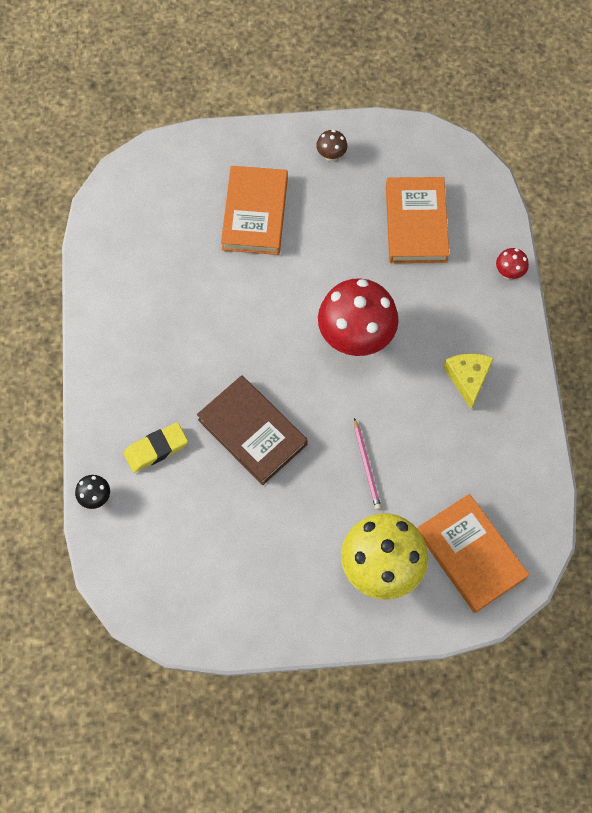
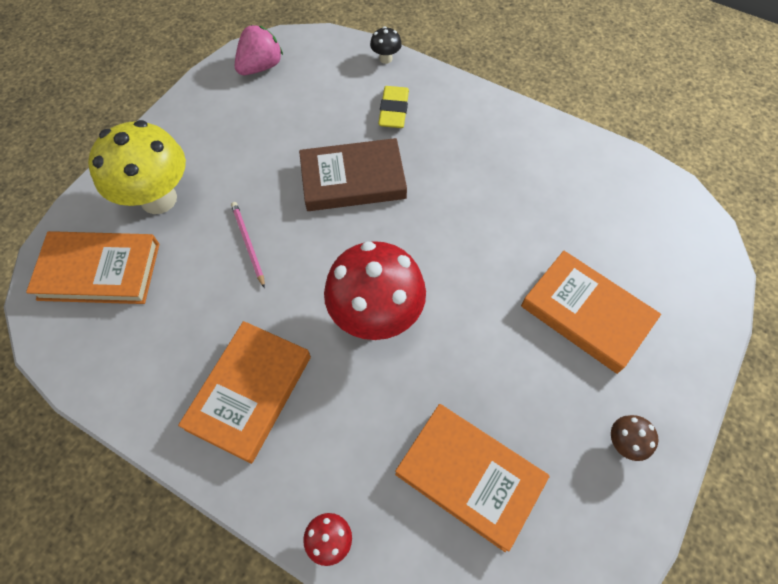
camera: 125 degrees right, 5 degrees down
pink pencil [354,418,381,510] -> pink pencil turned 45 degrees clockwise [231,202,265,288]
yellow cheese [443,353,494,409] -> orange book [178,321,311,464]
none -> pink strawberry [235,25,283,75]

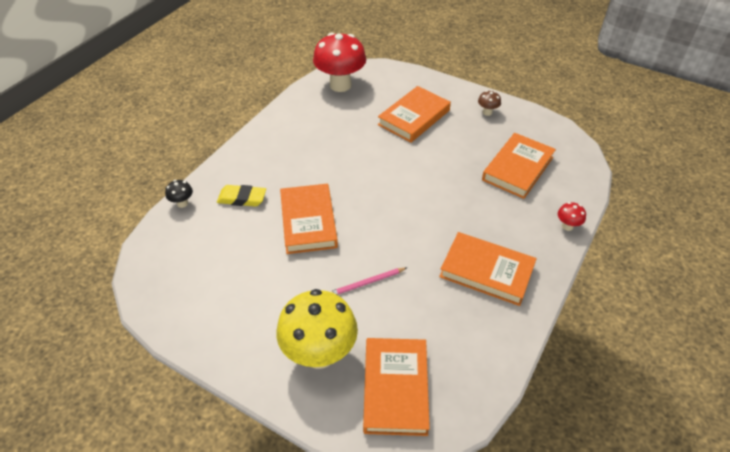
camera: 90 degrees left, 15 degrees down
pink strawberry [235,25,283,75] -> none
brown book [299,138,407,211] -> orange book [280,184,338,254]
red mushroom [324,241,426,340] -> red mushroom moved to [313,33,366,92]

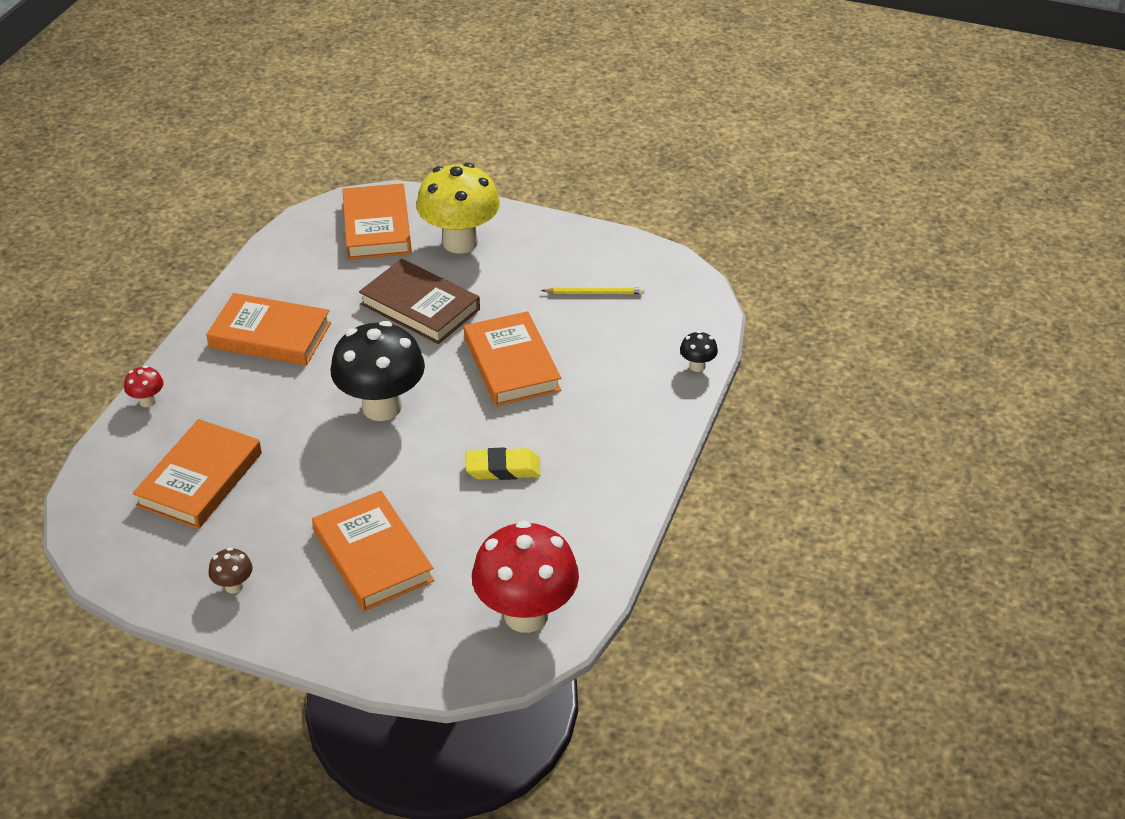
camera: 170 degrees right, 5 degrees down
yellow eraser [217,185,266,207] -> yellow eraser moved to [466,447,540,480]
pink pencil [330,268,406,295] -> brown book [359,259,480,344]
orange book [378,86,451,143] -> orange book turned 60 degrees counterclockwise [312,491,434,611]
none -> black mushroom [331,321,425,421]
none -> yellow pencil [541,287,644,294]

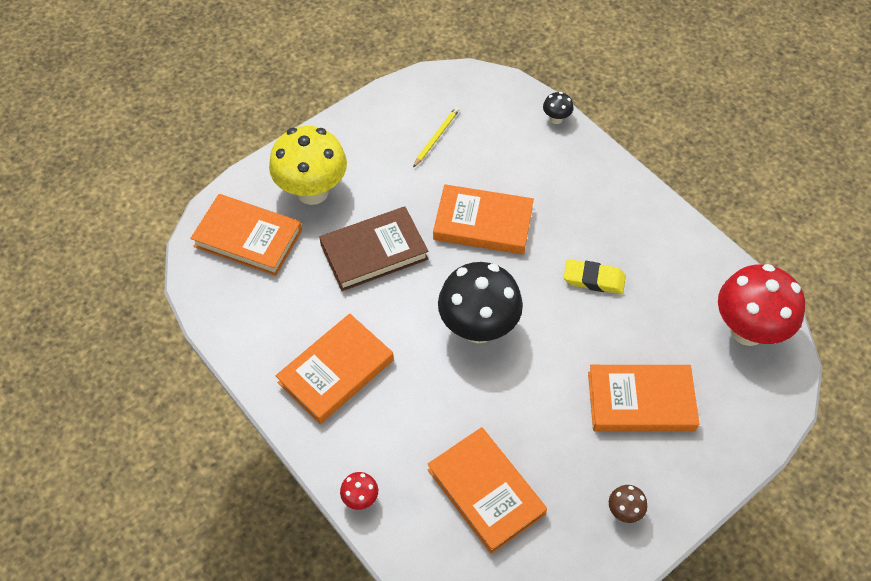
camera: 60 degrees left, 15 degrees up
yellow eraser [466,447,540,480] -> yellow eraser turned 75 degrees clockwise [564,259,626,294]

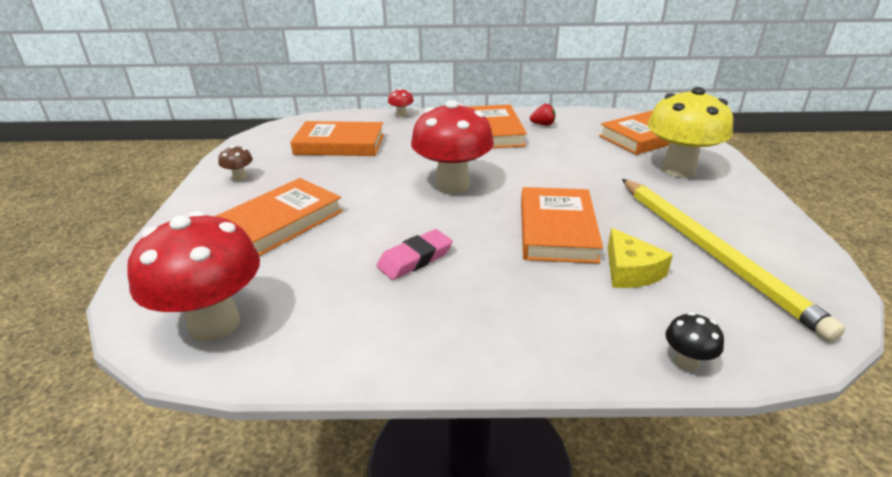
camera: 130 degrees right, 25 degrees down
brown book [319,206,428,291] -> none
yellow pencil [413,107,459,167] -> yellow pencil [622,179,845,342], size x2.43
orange book [433,184,534,255] -> orange book turned 45 degrees counterclockwise [521,187,603,264]
black mushroom [438,262,523,343] -> red mushroom [411,100,494,194]
yellow eraser [564,259,626,294] -> pink eraser [376,229,453,280]
none -> red strawberry [530,104,555,126]
none -> yellow cheese [608,228,673,288]

